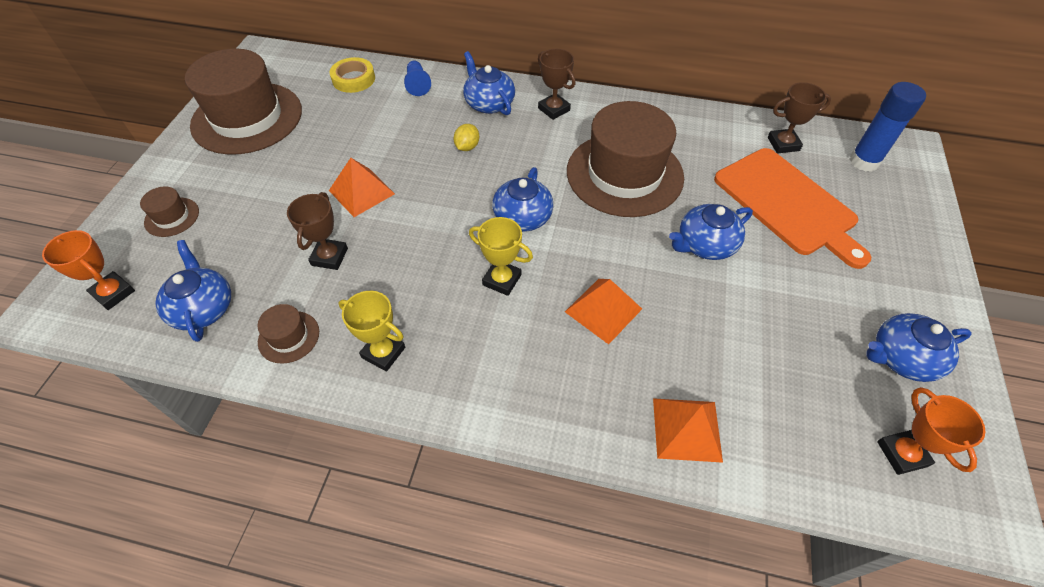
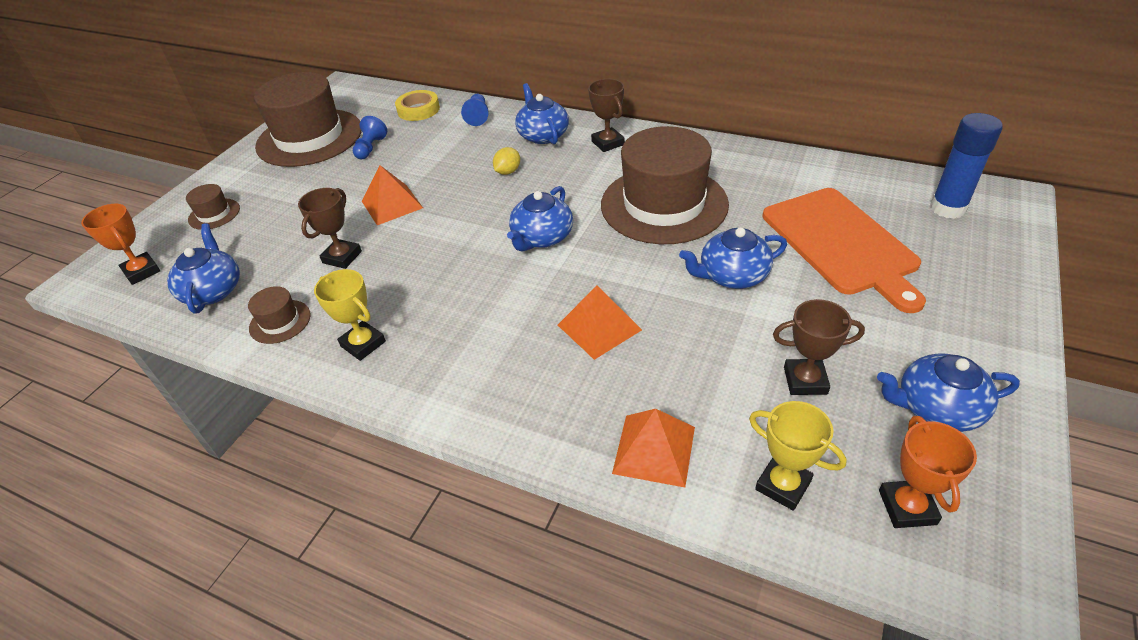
camera: 15 degrees right, 10 degrees down
yellow trophy [469,217,533,296] -> yellow trophy moved to [749,401,847,511]
brown trophy [768,82,831,154] -> brown trophy moved to [773,299,865,395]
none -> blue pawn [353,116,387,159]

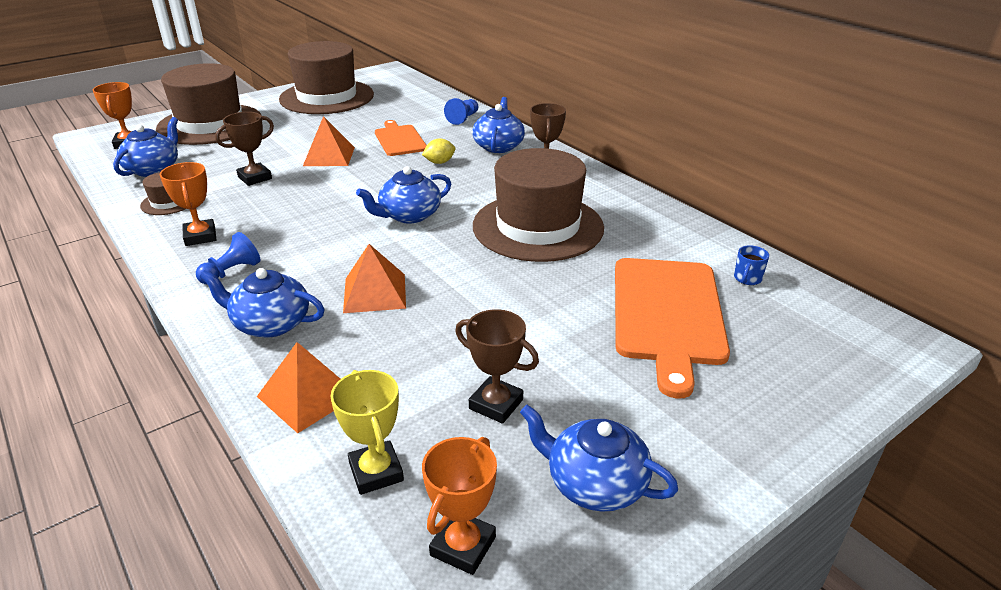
camera: 25 degrees right, 10 degrees down
brown hat [186,184,240,230] -> brown hat [156,63,262,145], size x2.38
yellow trophy [314,269,386,361] -> orange trophy [159,162,217,246]
blue pawn [353,116,387,159] -> blue pawn moved to [196,232,260,284]
yellow tape [395,90,440,121] -> none
blue teapot [679,227,787,289] -> blue teapot moved to [200,268,325,338]
blue glue stick [930,113,1003,219] -> none
none -> orange cutting board [375,120,427,156]
none -> blue mug [734,245,769,285]

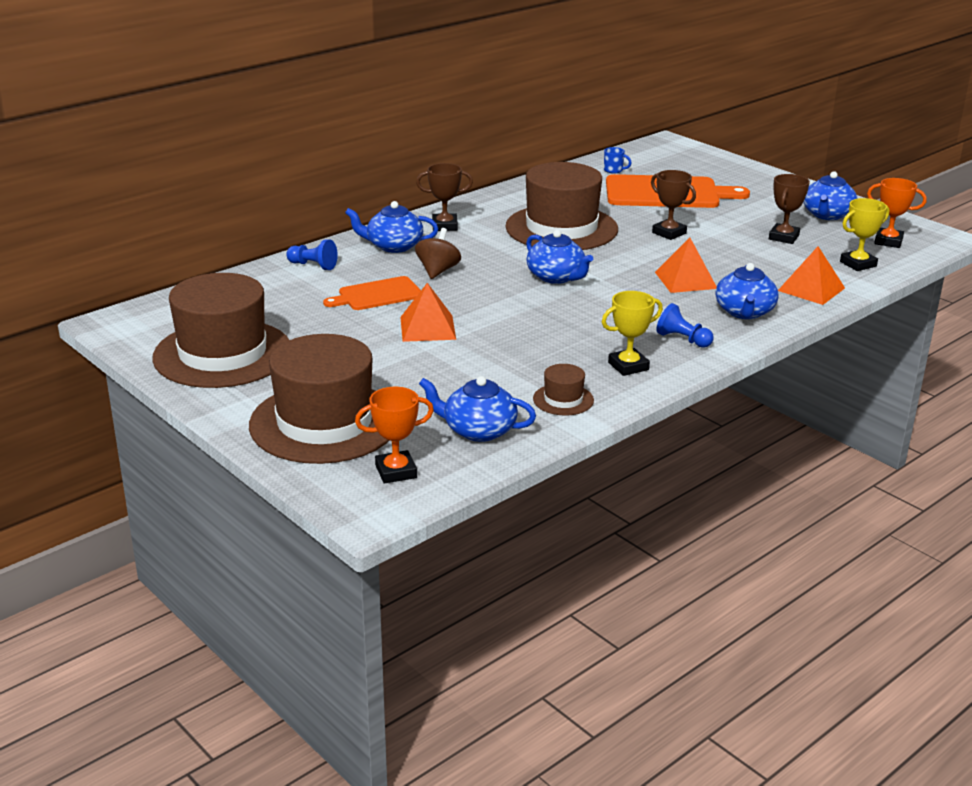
camera: 95 degrees left, 5 degrees down
orange trophy [159,162,217,246] -> yellow trophy [602,291,663,376]
brown trophy [215,112,274,186] -> brown trophy moved to [651,170,696,240]
yellow lemon [422,138,455,164] -> brown spinning top [415,228,461,279]

